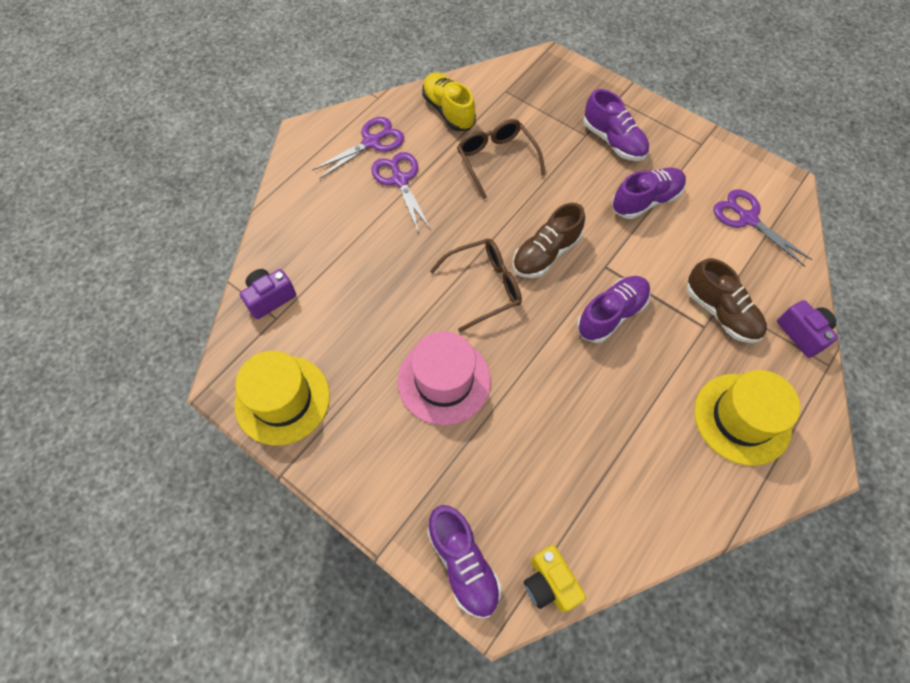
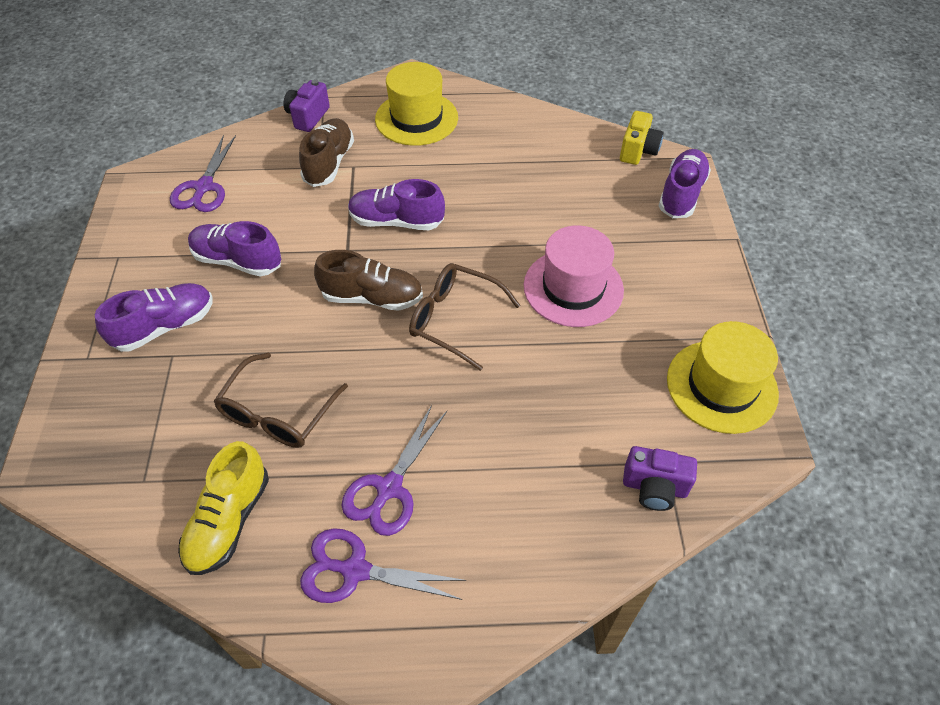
camera: 130 degrees left, 10 degrees down
purple shoe [583,89,649,161] -> purple shoe turned 45 degrees clockwise [95,283,213,352]

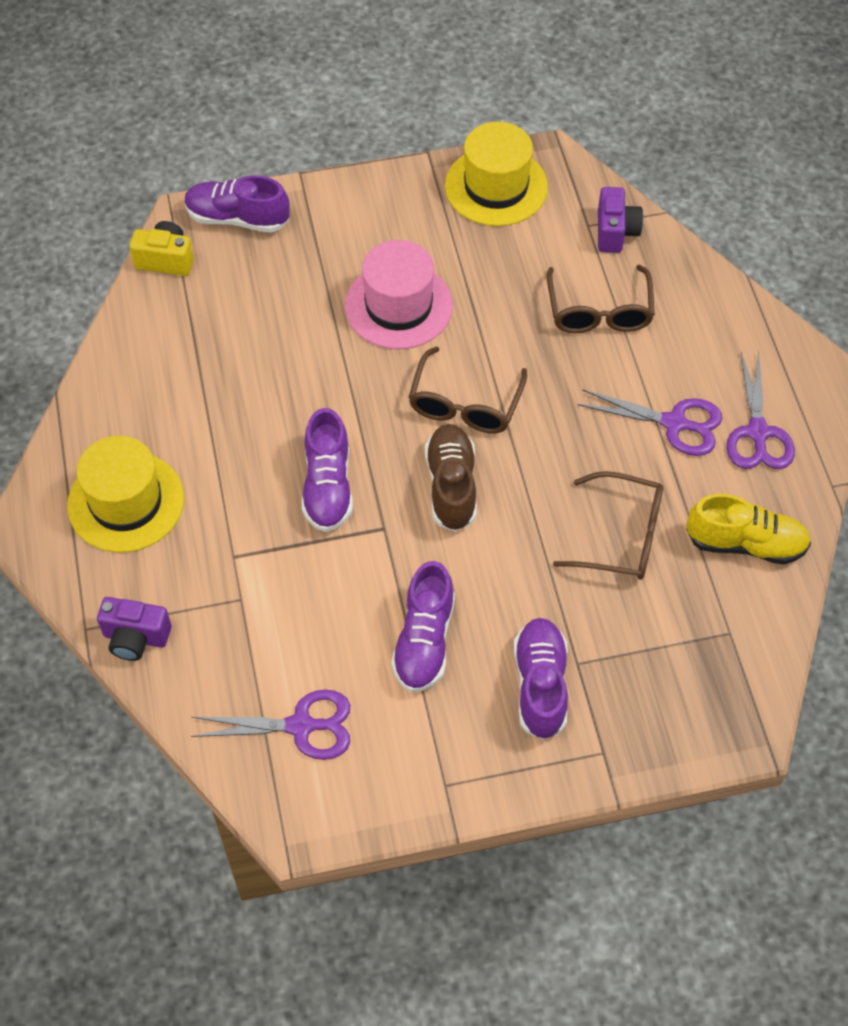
camera: 100 degrees left, 5 degrees up
purple shoe [95,283,213,352] -> purple shoe turned 45 degrees clockwise [514,618,568,740]
brown shoe [299,118,354,187] -> none
none -> brown glasses [547,265,655,333]

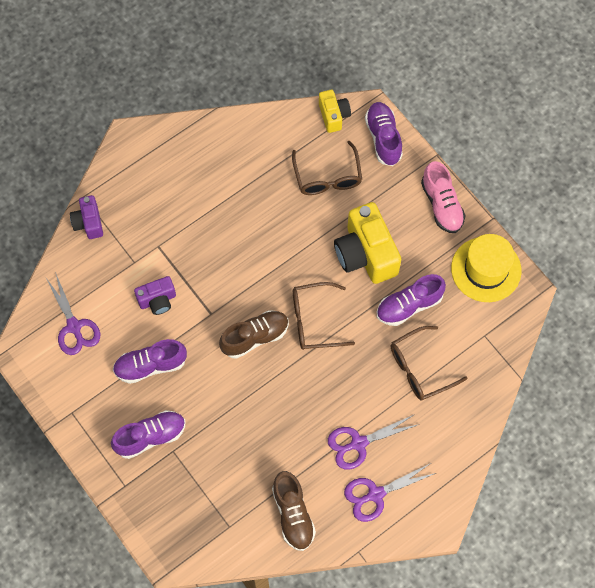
camera: 65 degrees right, 10 degrees up
yellow hat [67,436,184,552] -> none
purple shoe [302,408,353,532] -> purple shoe moved to [377,274,446,326]
pink hat [345,240,453,349] -> yellow camera [334,202,401,284]
brown glasses [553,471,663,580] -> brown glasses moved to [292,141,362,195]
purple scissors [578,389,723,456] -> purple scissors turned 75 degrees clockwise [328,414,420,470]
purple camera [598,187,643,253] -> purple camera moved to [134,276,176,315]
yellow shoe [686,494,811,564] -> brown shoe [272,471,316,551]
none -> pink shoe [421,161,466,233]

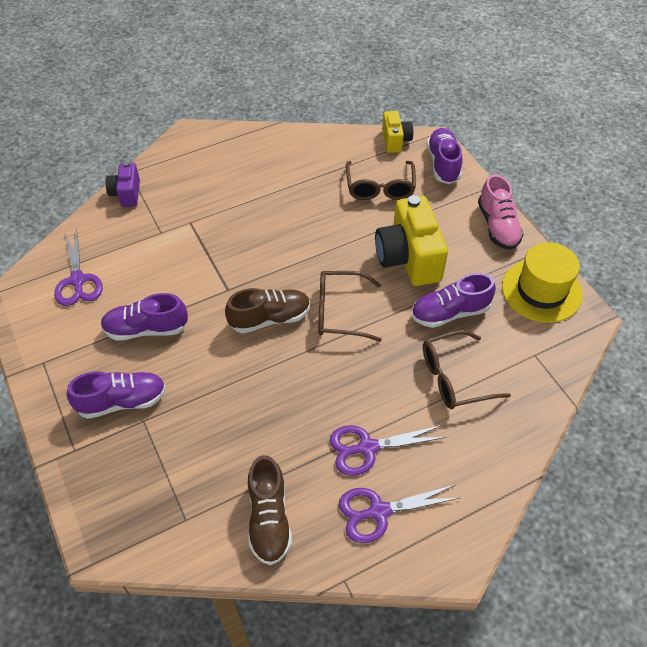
camera: 10 degrees right, 15 degrees down
purple camera [134,276,176,315] -> none

